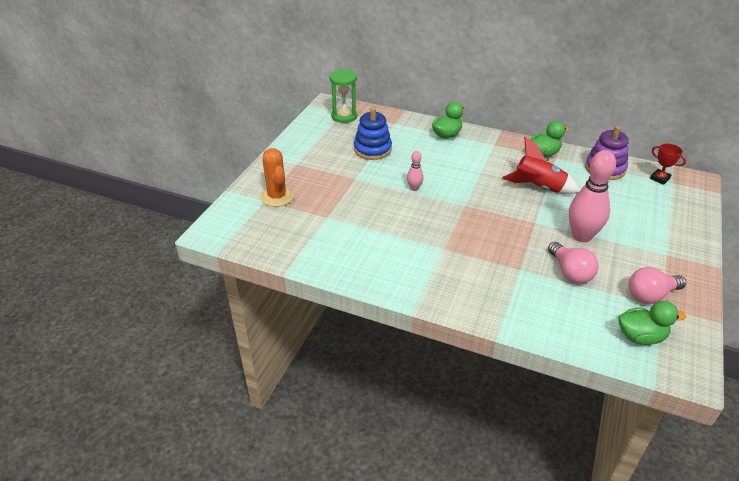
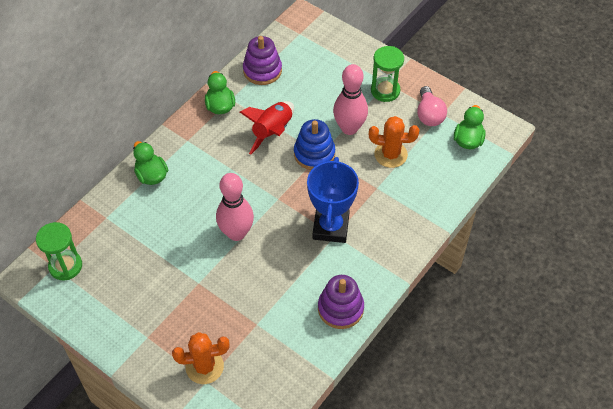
camera: 75 degrees left, 15 degrees up
blue stacking toy [354,108,392,160] -> blue stacking toy moved to [294,119,335,170]
pink bowling pin [407,151,424,191] -> pink bowling pin [216,173,254,241], size x2.08
pink light bulb [548,242,599,284] -> orange cactus [369,116,419,168]
red trophy [650,144,686,185] -> none
none -> blue trophy [307,157,359,243]
none -> purple stacking toy [318,275,364,329]
none -> green hourglass [371,46,404,102]

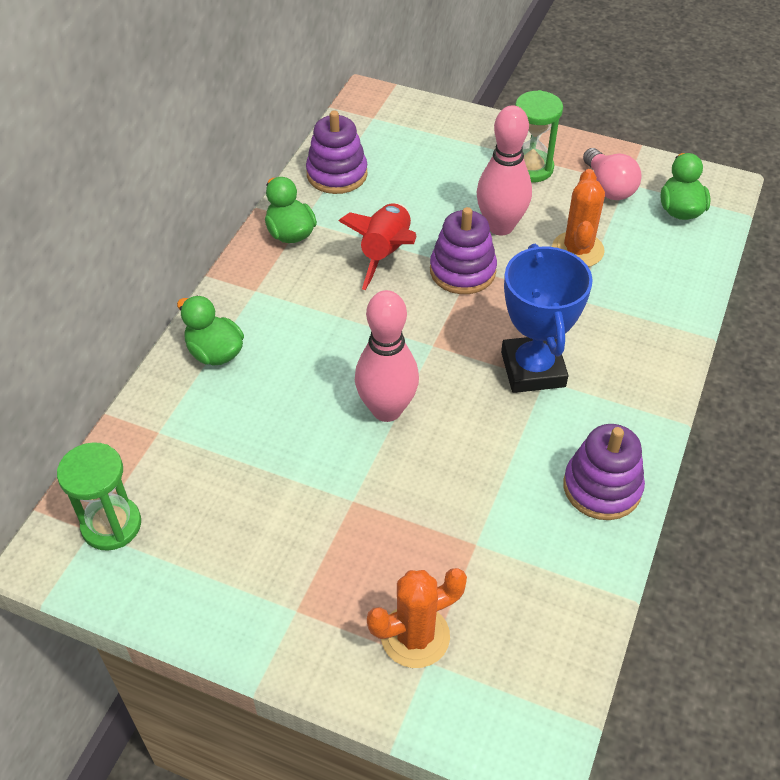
camera: 15 degrees left, 5 degrees down
blue stacking toy [294,119,335,170] -> purple stacking toy [430,207,497,294]
orange cactus [369,116,419,168] -> orange cactus turned 75 degrees counterclockwise [552,169,605,267]

